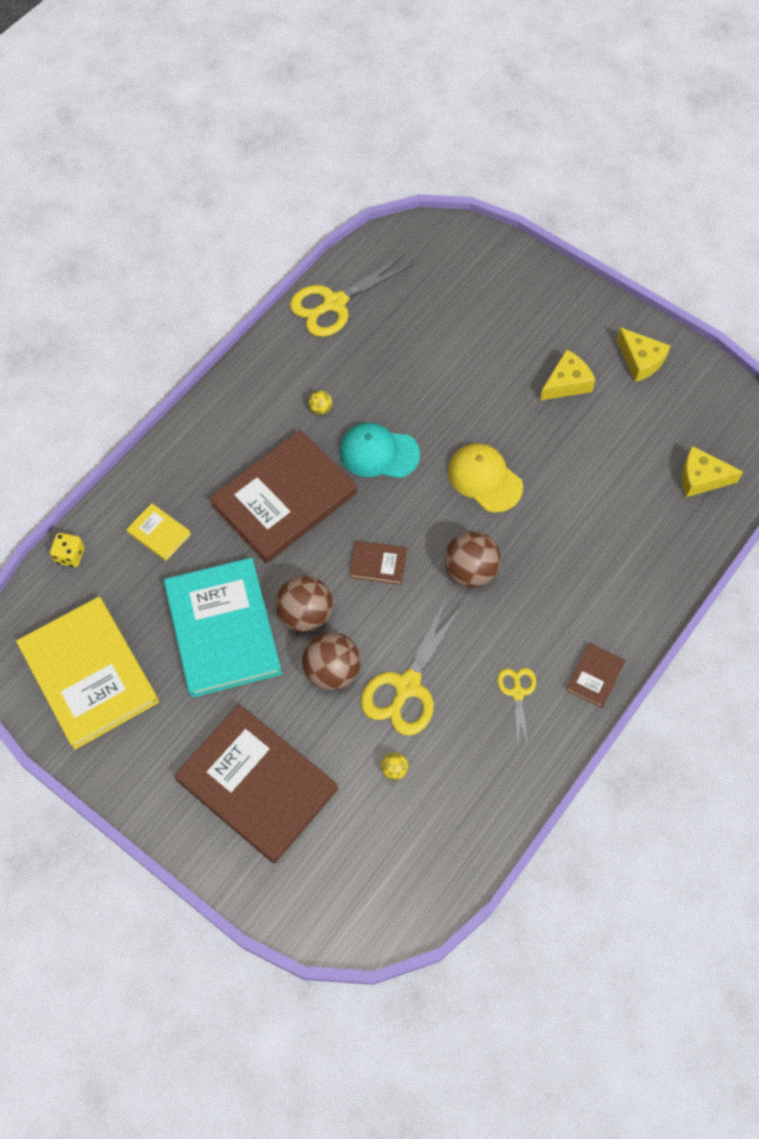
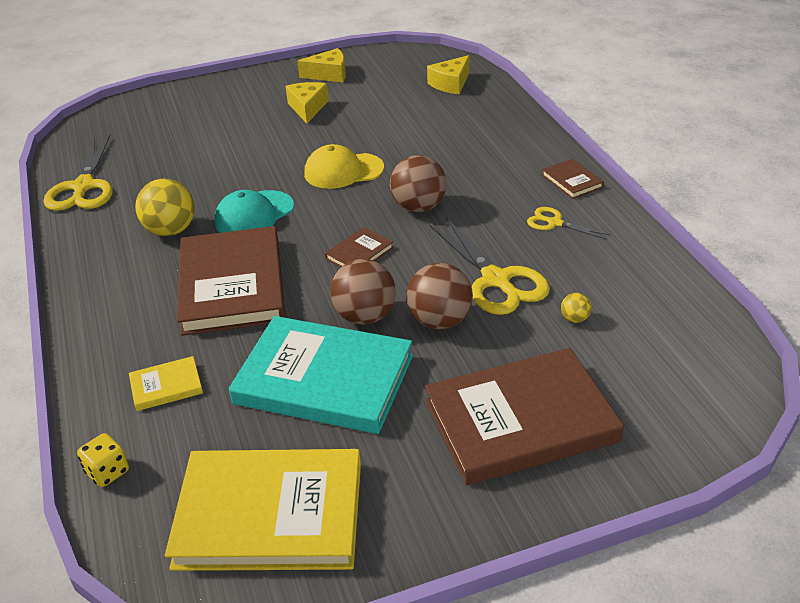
camera: 55 degrees left, 25 degrees down
yellow ball [308,391,332,414] -> yellow ball [135,179,195,236], size x2.20

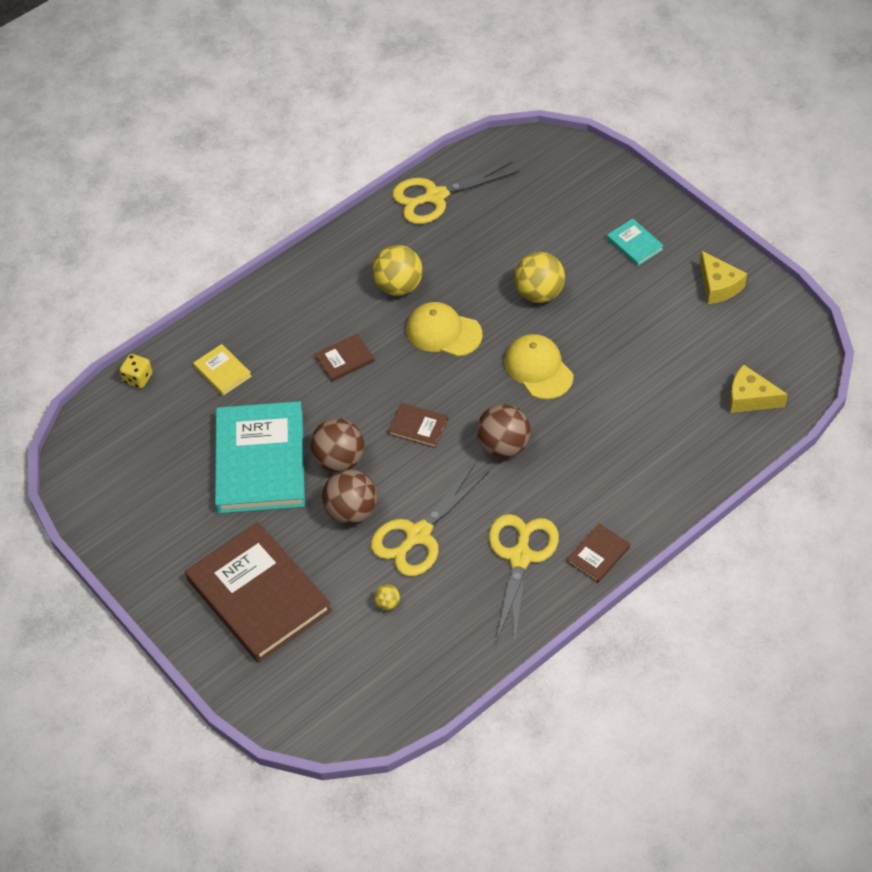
camera: 70 degrees right, 15 degrees up
yellow book [165,449,361,571] -> none
brown book [177,226,286,336] -> brown book [315,334,375,382], size x0.43
turquoise cap [214,190,294,233] -> yellow cap [406,302,482,357]
yellow cheese [286,82,329,124] -> none
yellow scissors [527,207,611,240] -> yellow scissors [489,514,559,643], size x1.87
none -> yellow ball [514,252,565,303]
none -> turquoise book [607,219,664,266]

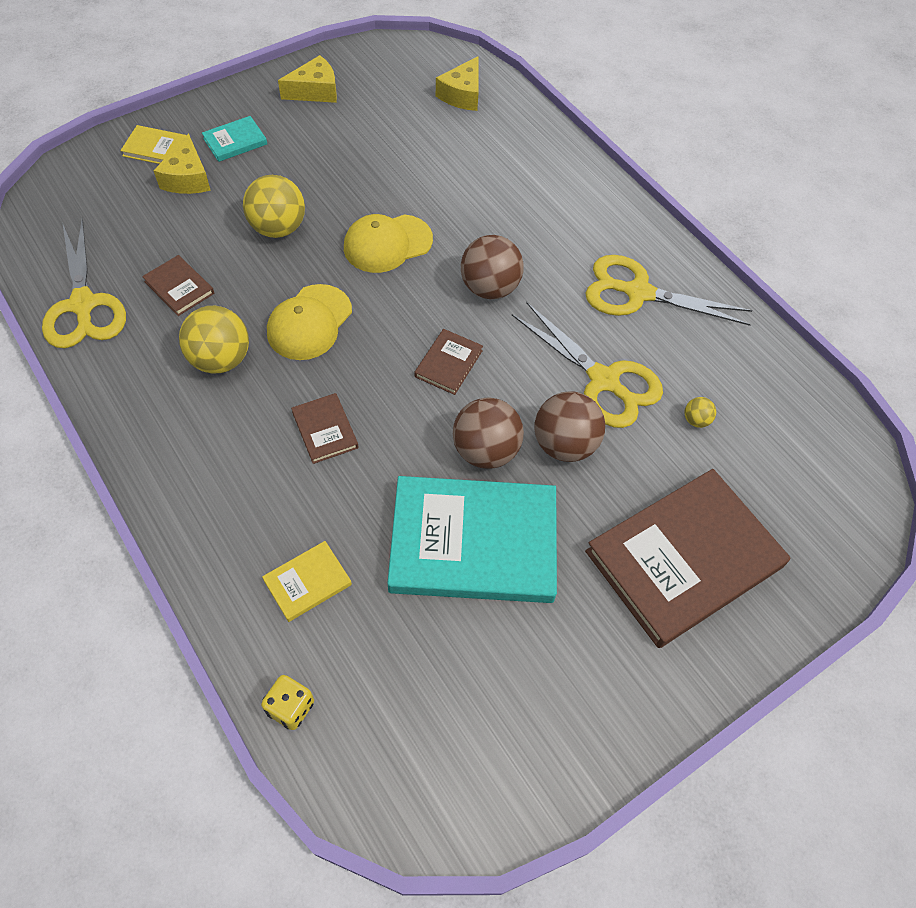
camera: 90 degrees left, 5 degrees up
brown book [567,523,630,583] -> brown book moved to [142,255,214,316]
none -> yellow book [120,125,186,164]
none -> yellow cheese [153,133,211,194]

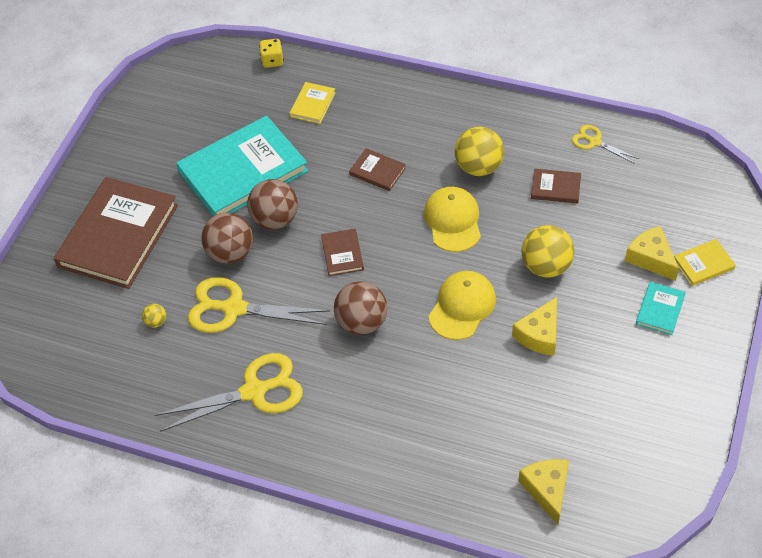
camera: 150 degrees right, 5 degrees down
yellow scissors [42,218,126,348] -> yellow scissors [572,125,639,164], size x0.54
yellow cheese [278,55,337,103] -> yellow cheese moved to [512,297,557,356]

